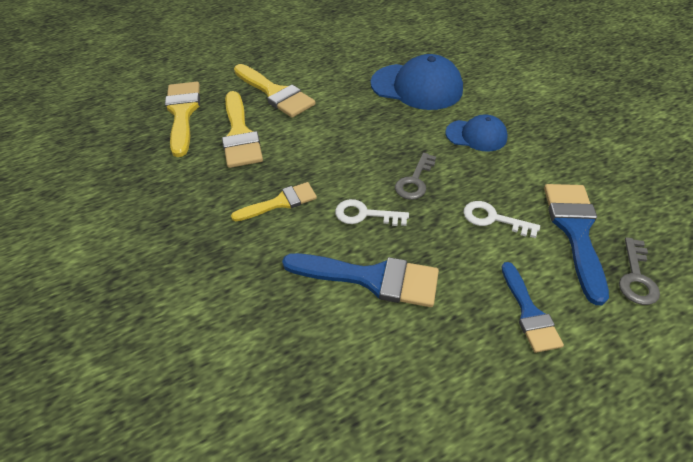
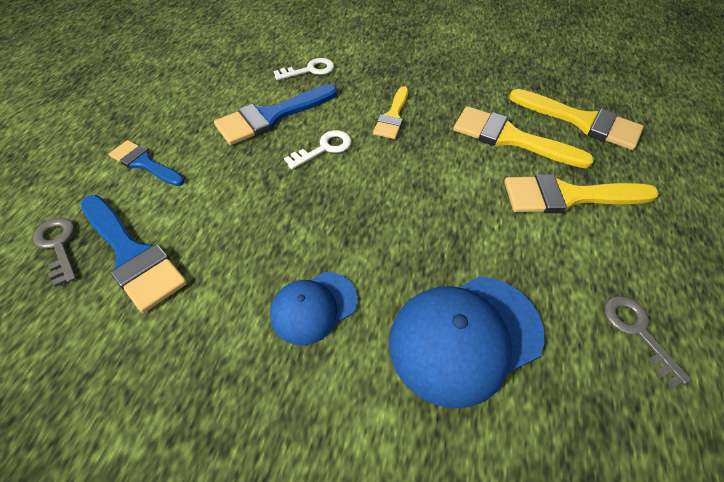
camera: 130 degrees right, 5 degrees up
grey key [395,153,436,200] -> grey key moved to [604,296,692,388]
white key [463,201,540,238] -> white key moved to [274,58,334,80]

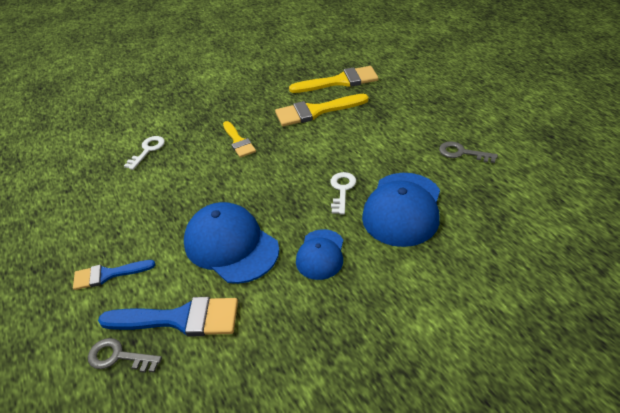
camera: 40 degrees left, 10 degrees down
blue brush [214,84,337,145] -> none
white key [284,130,352,169] -> white key moved to [330,172,356,214]
yellow brush [504,174,659,213] -> none
none -> blue cap [184,202,279,284]

